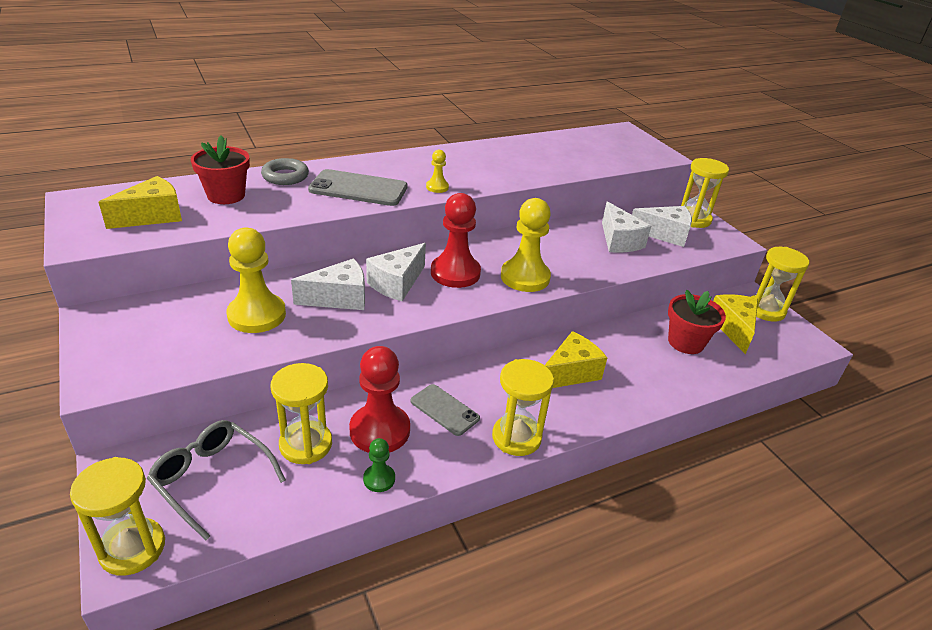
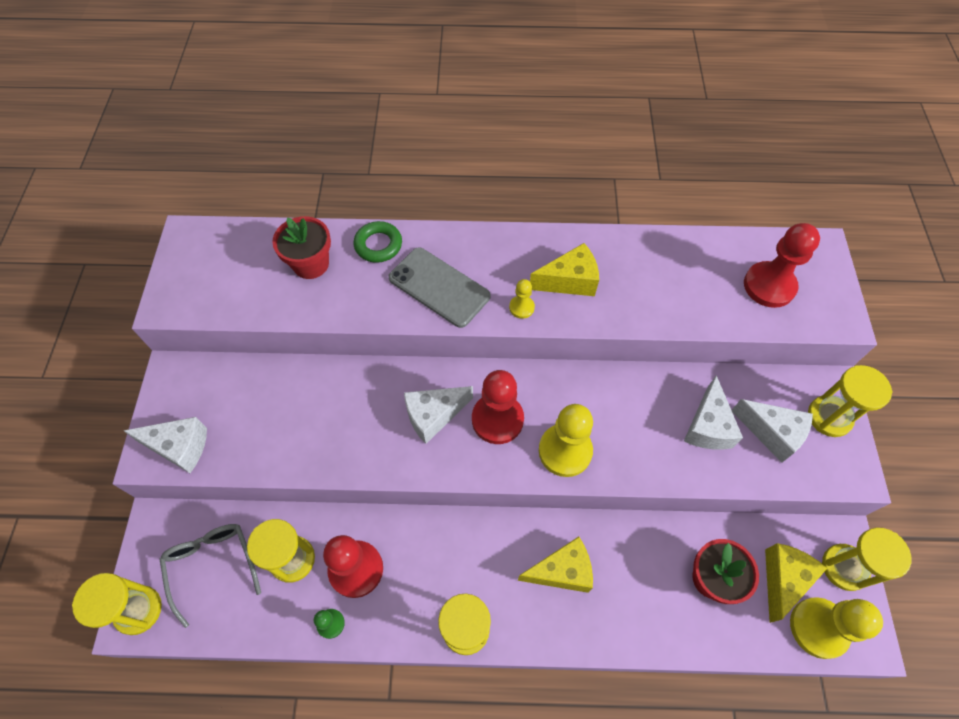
camera: 30 degrees right, 25 degrees up
yellow cheese [99,176,182,229] -> yellow cheese moved to [530,243,599,296]
yellow pawn [226,228,286,333] -> yellow pawn moved to [790,597,883,659]
grey ring [261,158,309,185] -> green ring [354,221,402,263]
white cheese [291,259,365,310] -> white cheese moved to [124,417,207,473]
grey phone [411,384,480,436] -> none
none -> red pawn [744,223,820,308]

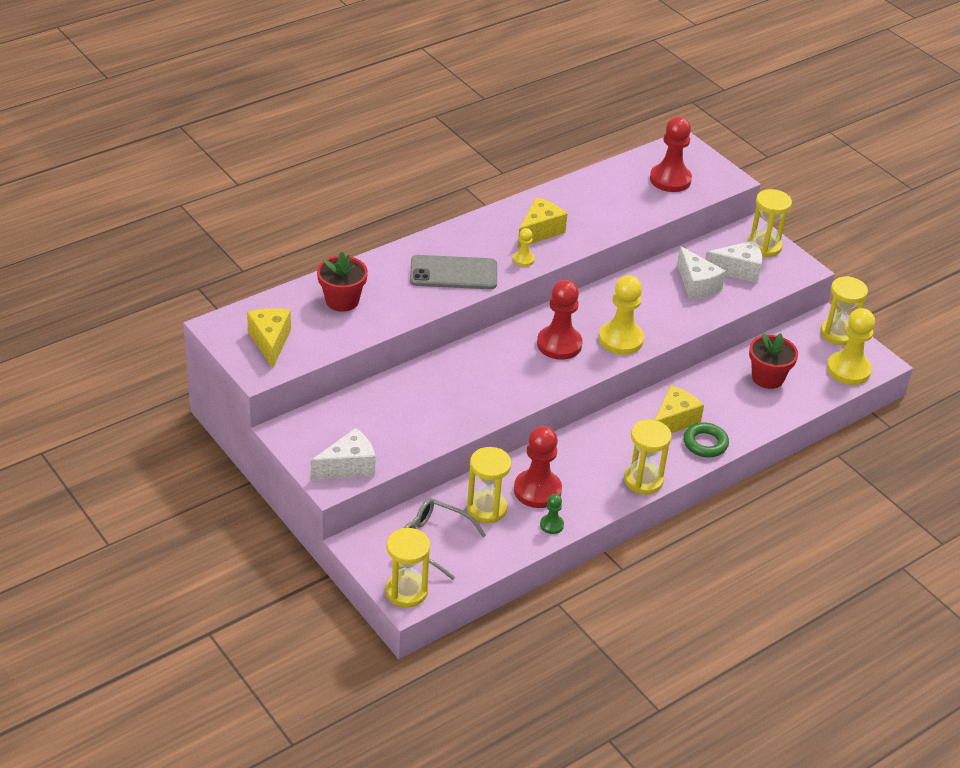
camera: 40 degrees left, 20 degrees down
green ring [354,221,402,263] -> green ring moved to [683,422,729,457]
white cheese [404,386,473,444] -> none
yellow cheese [765,543,827,623] -> yellow cheese moved to [247,308,291,368]

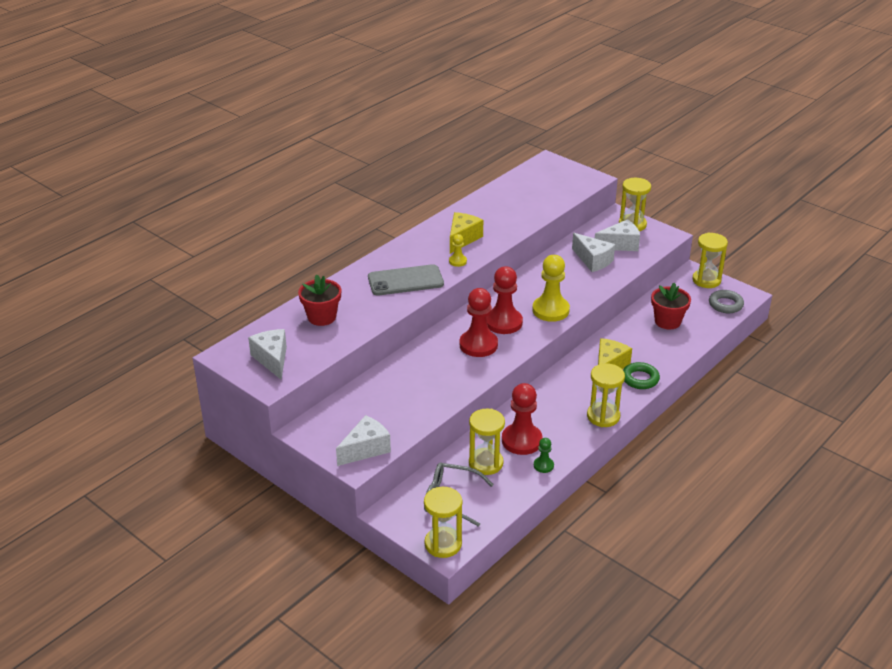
camera: 10 degrees left, 5 degrees down
yellow cheese [247,308,291,368] -> white cheese [248,329,287,380]
red pawn [650,117,692,192] -> red pawn moved to [460,288,498,357]
yellow pawn [827,308,875,385] -> grey ring [709,290,744,313]

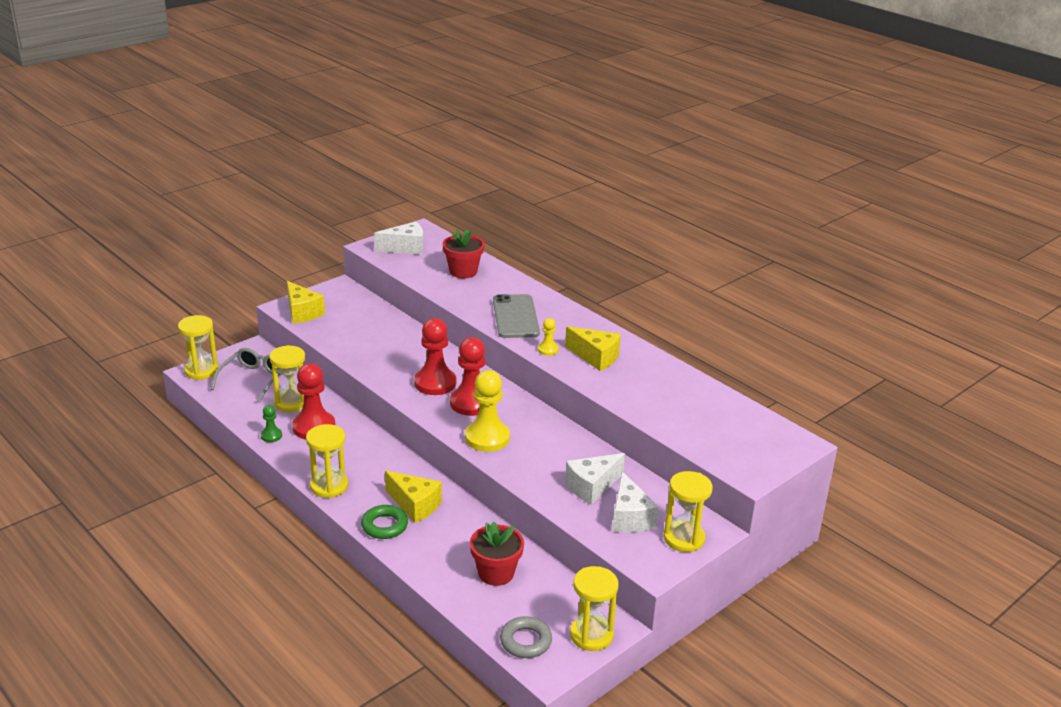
camera: 95 degrees right, 5 degrees down
white cheese [336,415,391,466] -> yellow cheese [287,281,325,324]

